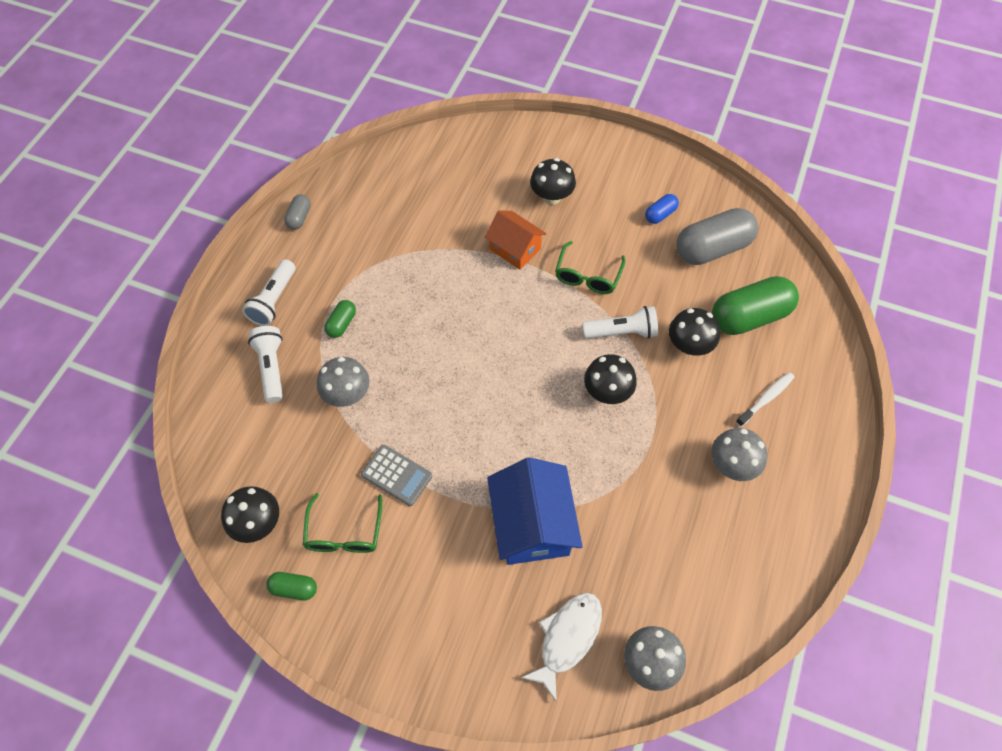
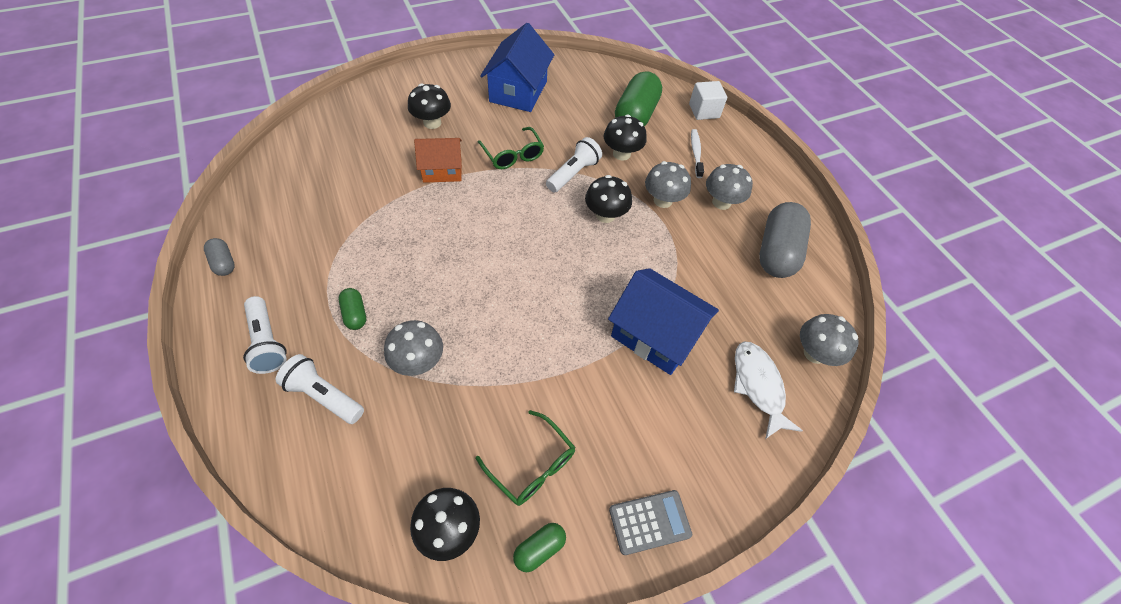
camera: 50 degrees left, 5 degrees down
grey calculator [361,445,432,506] -> grey calculator moved to [609,490,692,555]
blue capsule [645,194,679,224] -> blue house [480,23,554,112]
grey capsule [676,208,758,265] -> grey capsule moved to [759,202,811,278]
none -> grey mushroom [645,161,691,208]
none -> white cube [689,81,727,120]

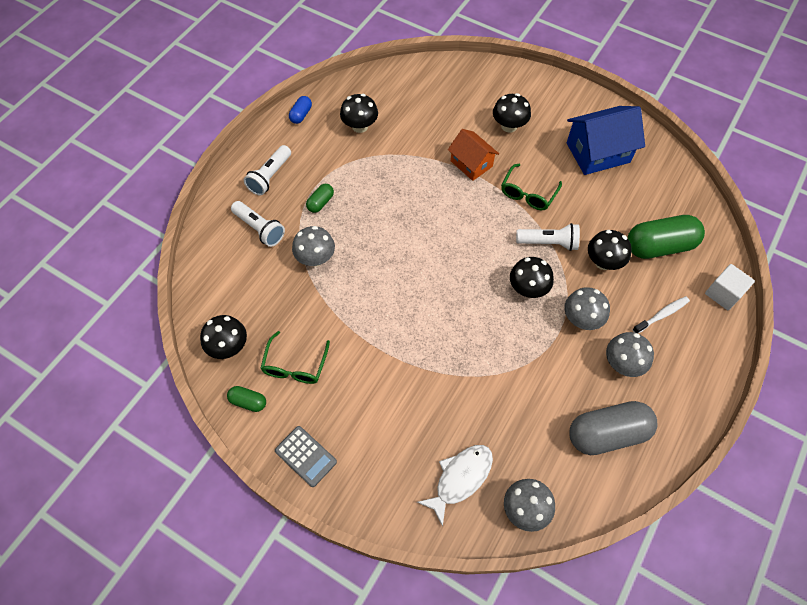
camera: 60 degrees right, 5 degrees up
grey capsule [204,238,235,276] -> blue capsule [289,96,312,124]
white flashlight [276,354,364,424] -> white flashlight turned 135 degrees clockwise [231,201,285,247]
blue house [608,268,719,375] -> none
none -> black mushroom [340,94,378,133]

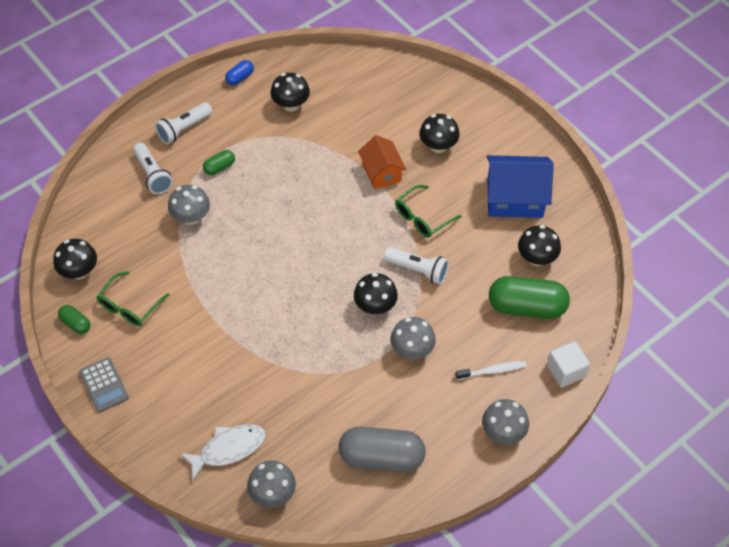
camera: 20 degrees right, 5 degrees down
black mushroom [588,230,632,270] -> black mushroom moved to [518,225,561,266]
grey mushroom [606,332,654,377] -> grey mushroom moved to [482,399,529,445]

